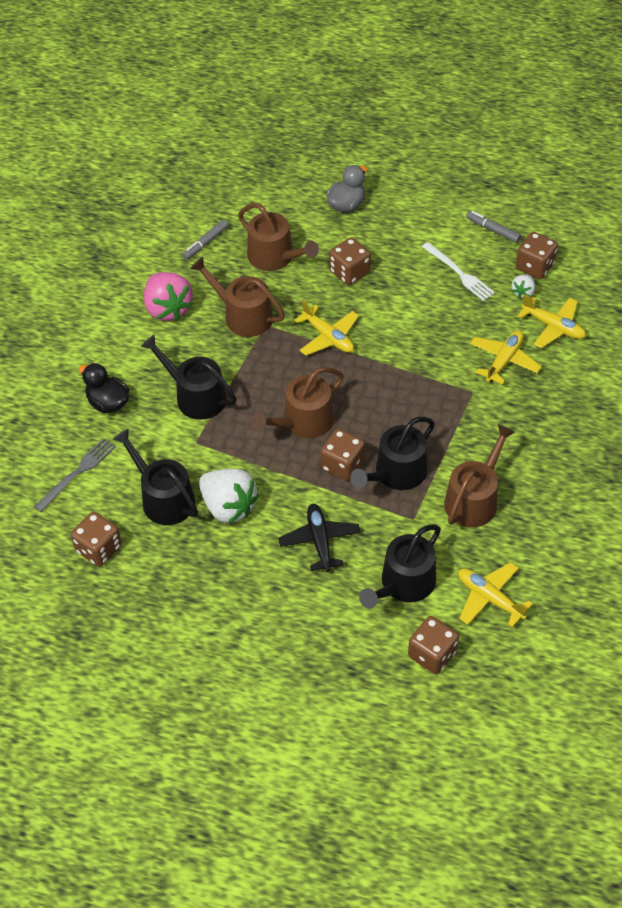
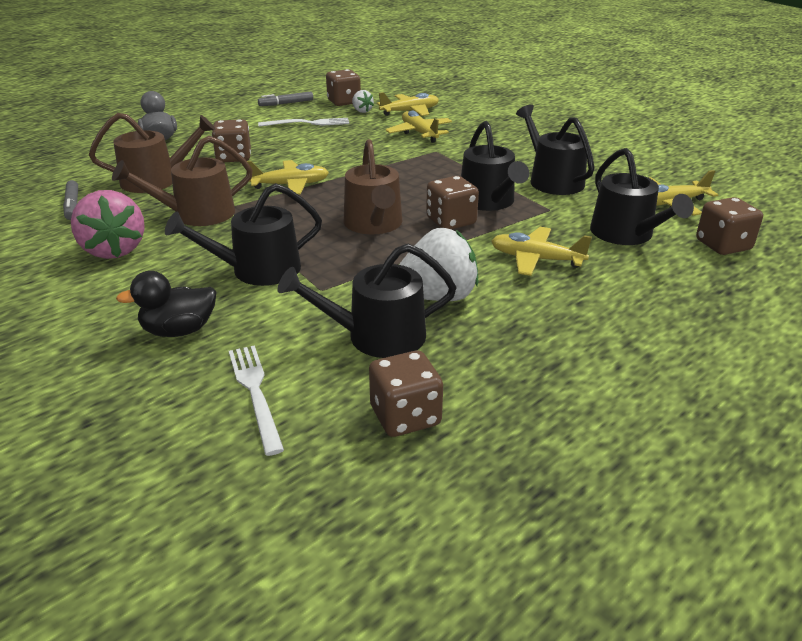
camera: 60 degrees left, 20 degrees down
grey fork [34,438,116,512] -> white fork [229,345,284,456]
pink strawberry [144,272,193,321] -> pink strawberry turned 60 degrees clockwise [71,190,145,259]
black plane [278,504,361,572] -> yellow plane [491,227,592,276]
brown watering can [444,424,515,527] -> black watering can [516,104,595,195]

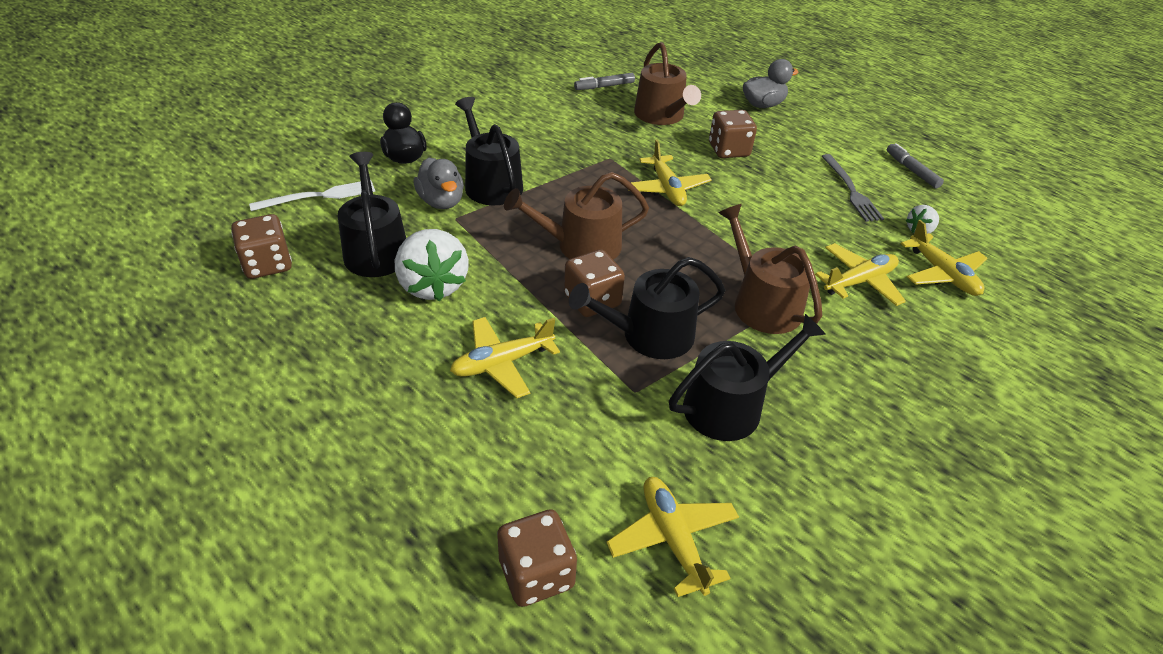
camera: 85 degrees right, 10 degrees up
pink strawberry [71,190,145,259] -> none
brown watering can [112,136,253,226] -> brown watering can moved to [719,204,822,334]
white fork [258,118,349,127] -> grey fork [821,154,884,222]
brown dice [326,69,361,106] -> none
yellow plane [491,227,592,276] -> yellow plane turned 135 degrees counterclockwise [450,317,560,398]
black watering can [590,148,694,245] -> none
none -> grey duck [414,157,464,209]

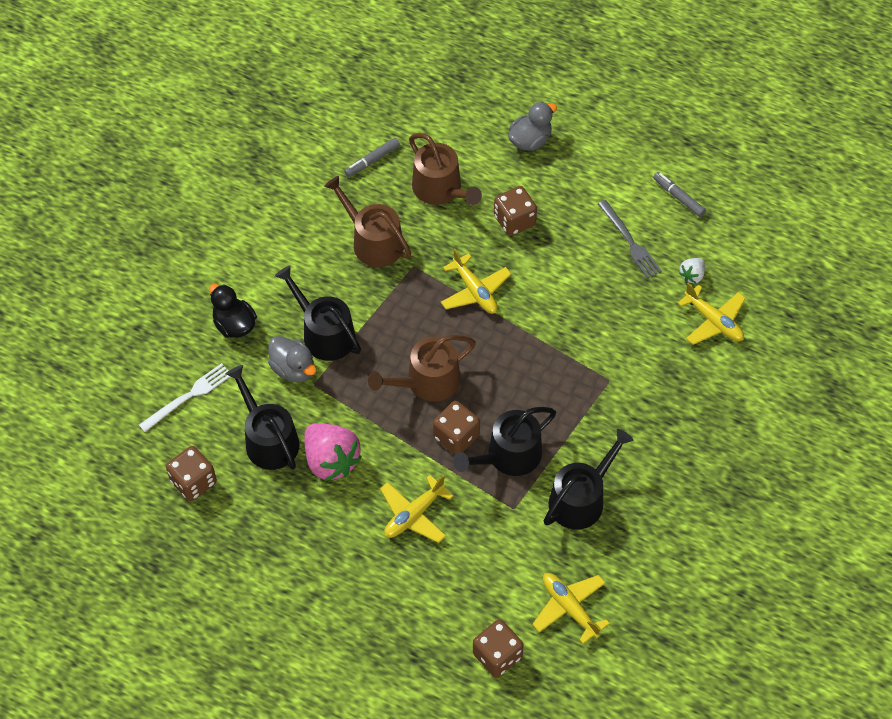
camera: 15 degrees left, 15 degrees up
white strawberry [395,229,469,301] -> pink strawberry [304,423,362,481]
brown watering can [719,204,822,334] -> brown watering can moved to [324,176,411,267]
yellow plane [815,243,906,306] -> none

